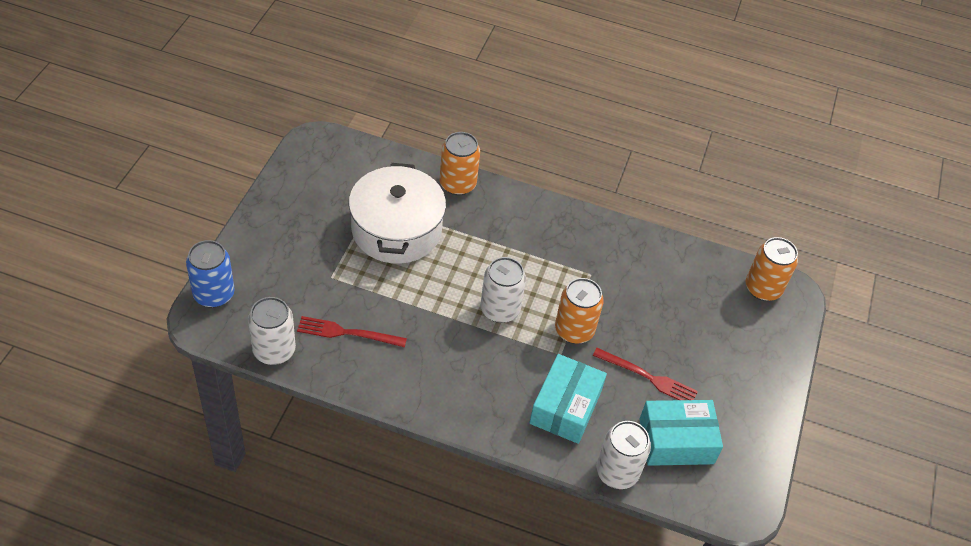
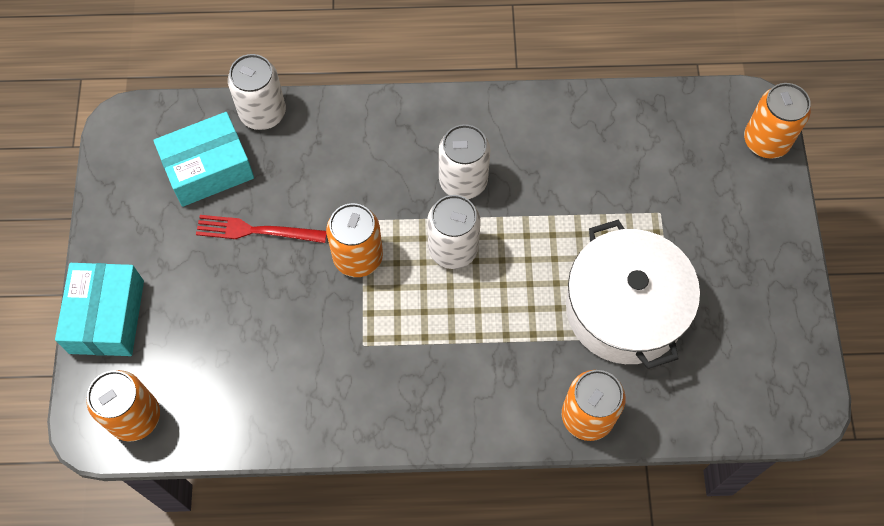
camera: 165 degrees right, 15 degrees up
blue can [186,240,235,308] -> orange can [744,83,811,159]
white can [248,297,296,365] -> white can moved to [439,124,491,199]
red fork [297,316,407,347] -> none
turquoise box [529,354,607,444] -> turquoise box moved to [55,263,144,356]

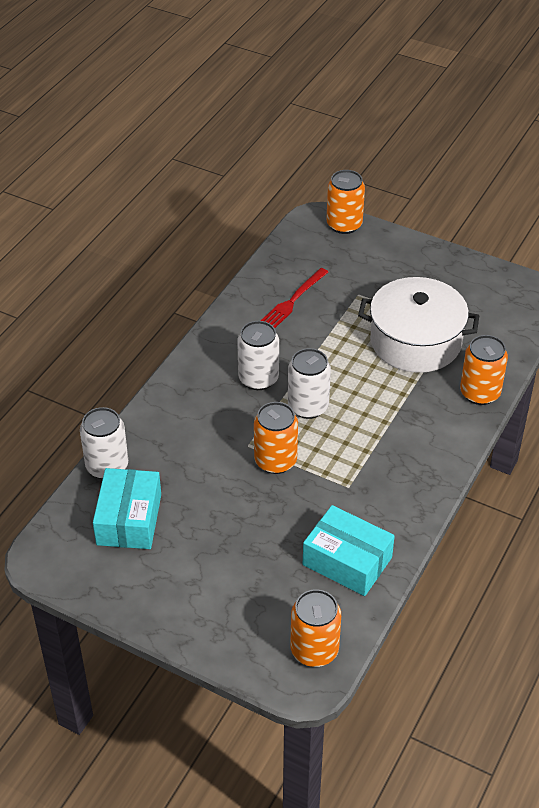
camera: 60 degrees left, 20 degrees down
turquoise box [55,263,144,356] -> turquoise box moved to [303,505,395,596]
red fork [196,215,327,243] -> red fork moved to [261,268,328,328]

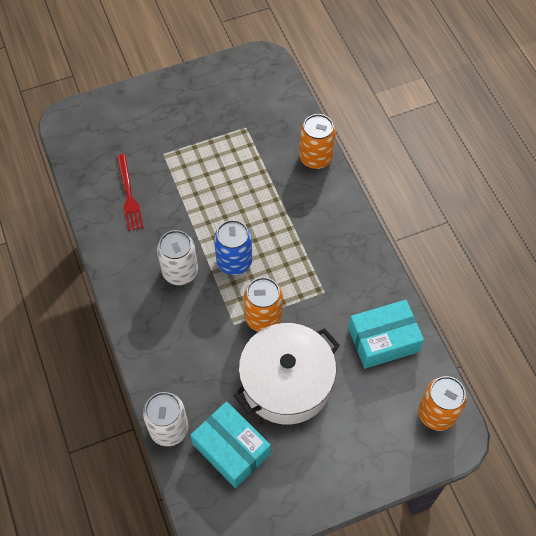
camera: 50 degrees left, 15 degrees up
white can [288,348,331,419] -> blue can [214,220,252,275]
orange can [326,170,365,234] -> none
white pot [358,277,479,373] -> white pot moved to [233,323,340,425]

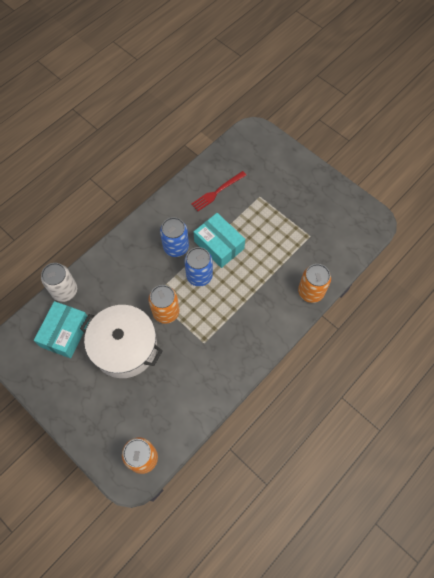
camera: 65 degrees right, 5 degrees up
white can [157,230,198,285] -> blue can [160,217,189,257]
turquoise box [348,300,424,369] -> turquoise box moved to [194,213,245,268]

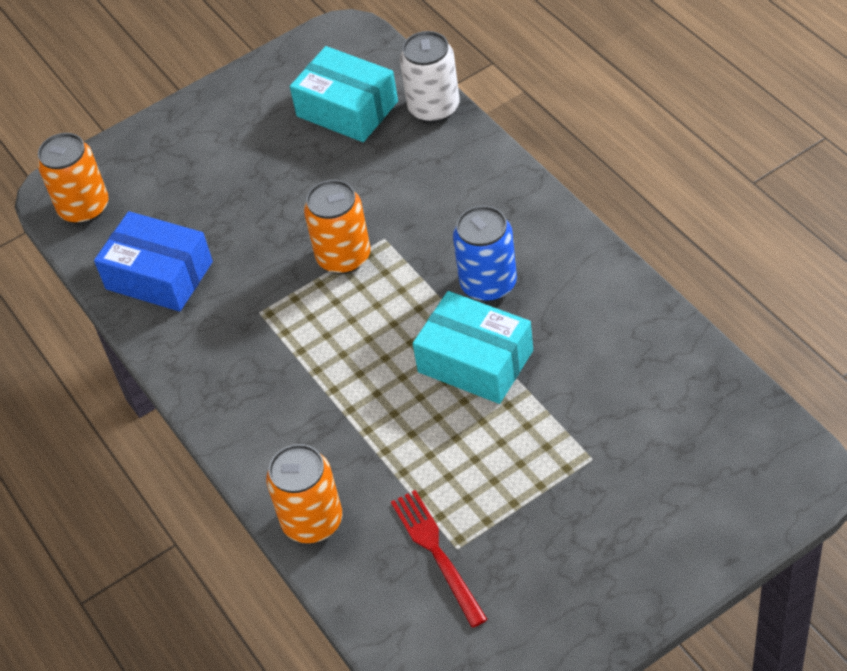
camera: 110 degrees right, 15 degrees down
white pot [80,305,162,378] -> none
blue can [184,247,213,287] -> none
red fork [191,171,246,211] -> red fork moved to [391,490,488,628]
turquoise box [194,213,245,268] -> turquoise box turned 60 degrees clockwise [413,291,533,404]
none -> blue box [94,211,213,312]

